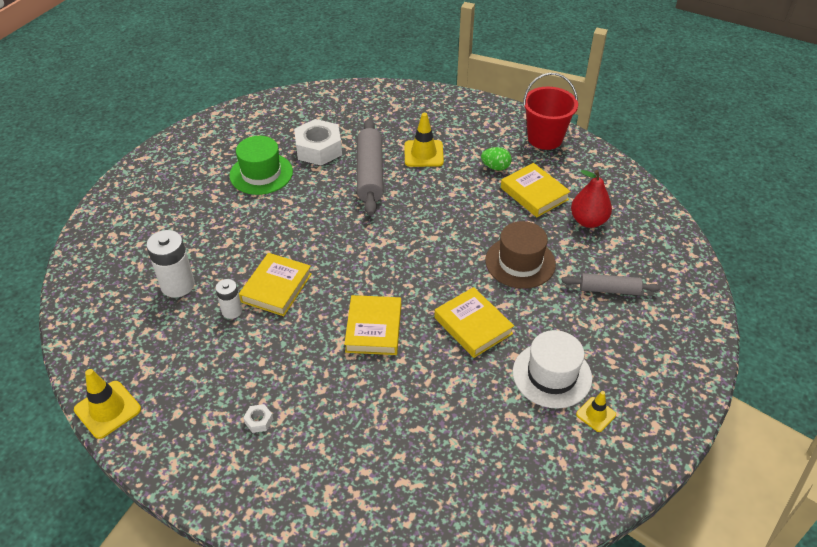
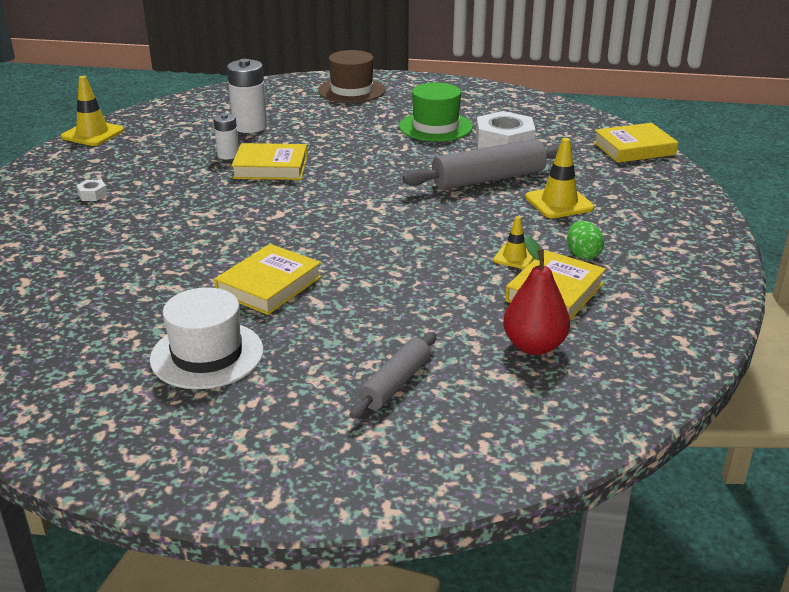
camera: 70 degrees right, 15 degrees down
yellow book [344,295,401,355] -> yellow book moved to [593,123,678,163]
brown hat [485,221,556,289] -> brown hat moved to [318,50,386,103]
red bucket [523,73,578,150] -> none
grey rolling pin [562,273,661,295] -> grey rolling pin turned 45 degrees clockwise [350,332,436,419]
yellow traffic cone [576,391,616,432] -> yellow traffic cone moved to [493,216,534,269]

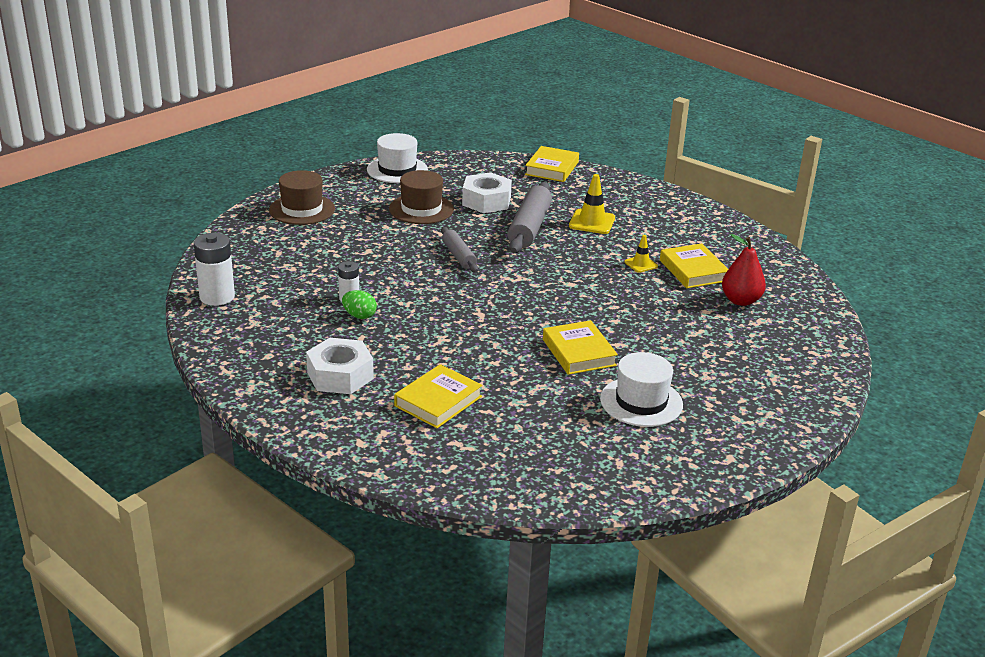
camera: 55 degrees left, 0 degrees up
yellow traffic cone [61,76,124,146] -> none
white nut [76,180,107,201] -> white nut [306,338,374,394], size x2.41
white battery [227,59,267,133] -> white battery moved to [194,233,235,306]
yellow book [231,143,307,180] -> yellow book moved to [394,364,483,428]
grey rolling pin [350,332,436,419] -> grey rolling pin moved to [441,227,478,272]
green hat [399,83,473,141] -> brown hat [389,170,454,224]
green egg [567,221,604,260] -> green egg moved to [342,290,377,319]
none -> white hat [367,133,428,183]

